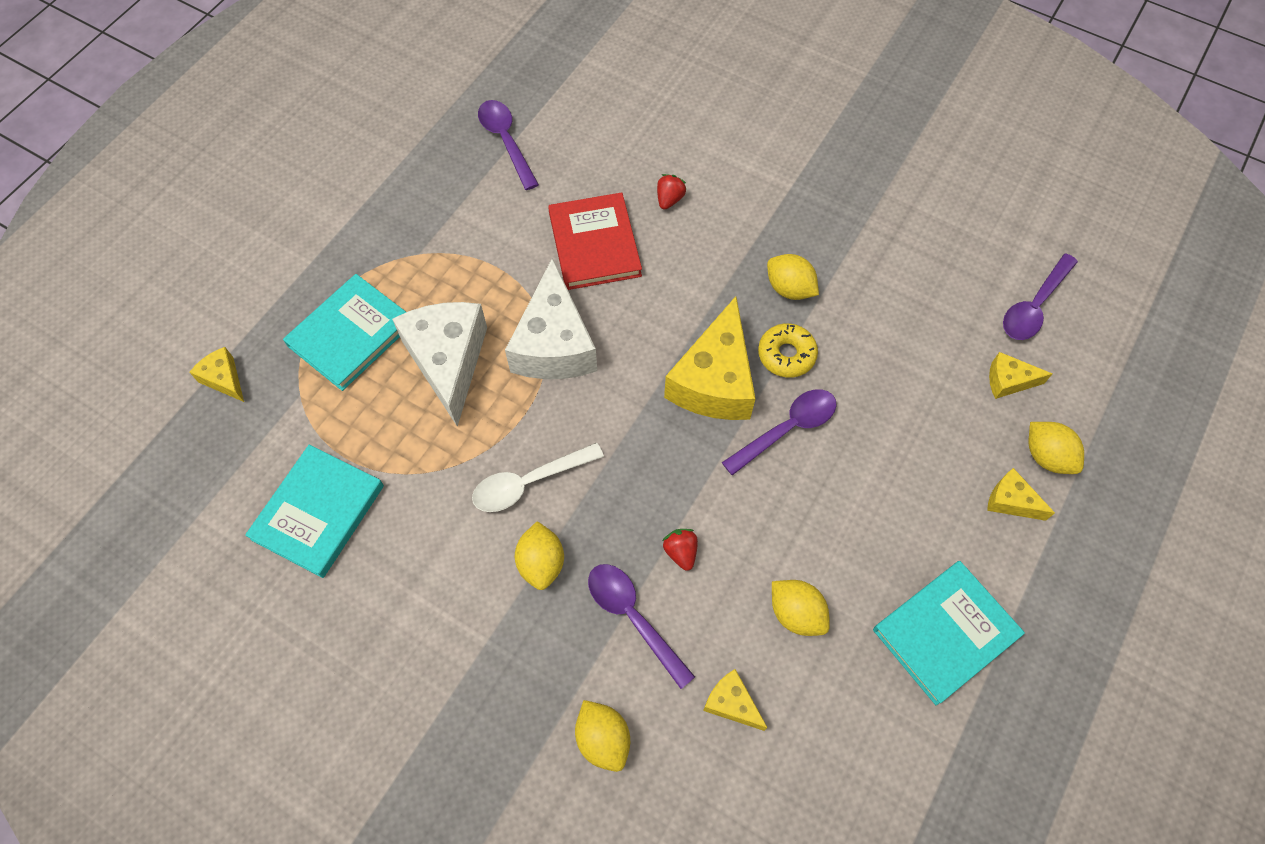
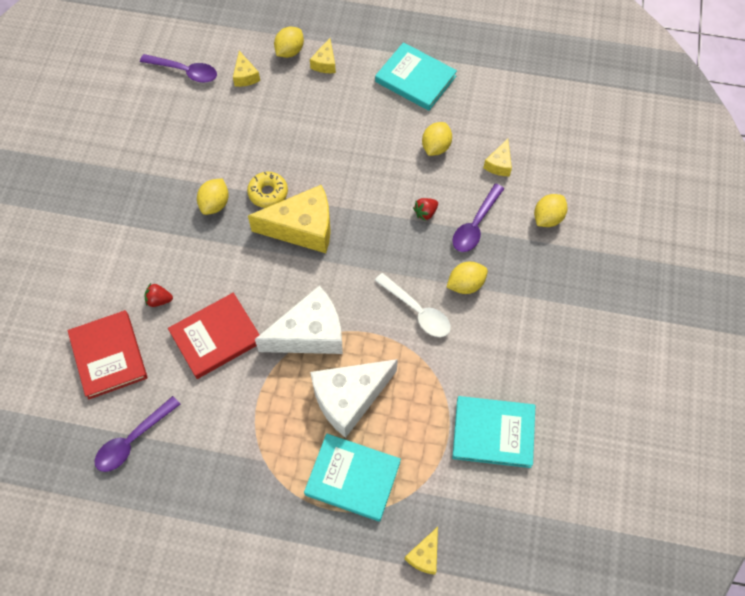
camera: 110 degrees left, 0 degrees up
purple spoon [722,389,837,475] -> none
none -> red book [68,310,147,400]

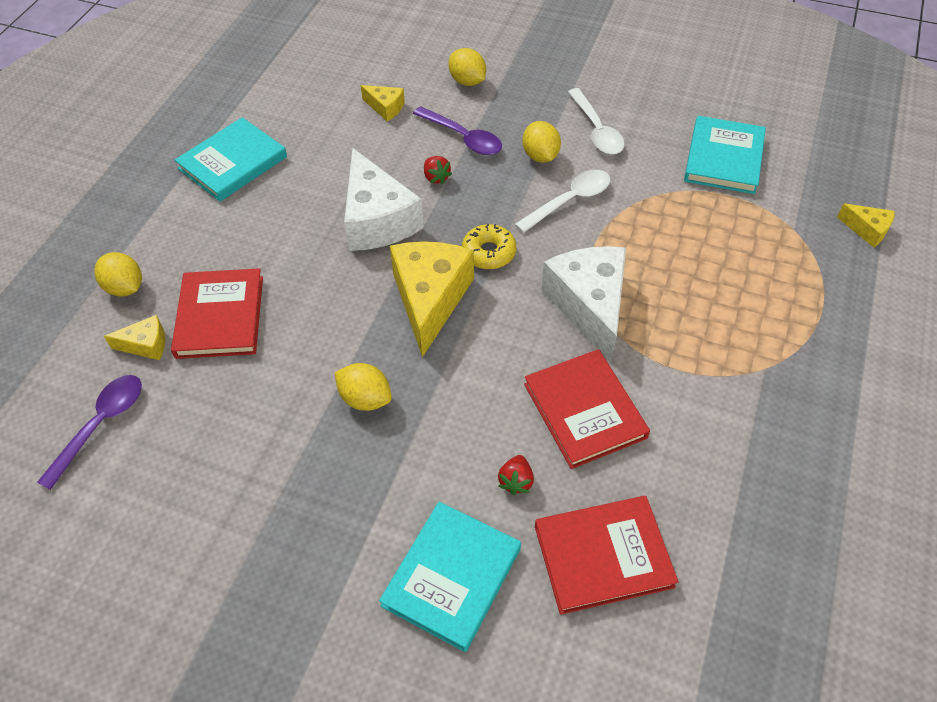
camera: 80 degrees left, 10 degrees down
purple spoon [95,396,181,472] -> none
yellow donut [247,172,288,208] -> yellow donut moved to [462,224,516,269]
turquoise book [304,433,401,522] -> turquoise book moved to [379,502,521,652]
yellow cheese [310,38,336,73] -> none
white cheese [310,359,398,438] -> white cheese moved to [344,148,424,251]
yellow lemon [422,122,452,156] -> none
none -> red book [171,268,263,359]
none -> white spoon [568,88,625,155]

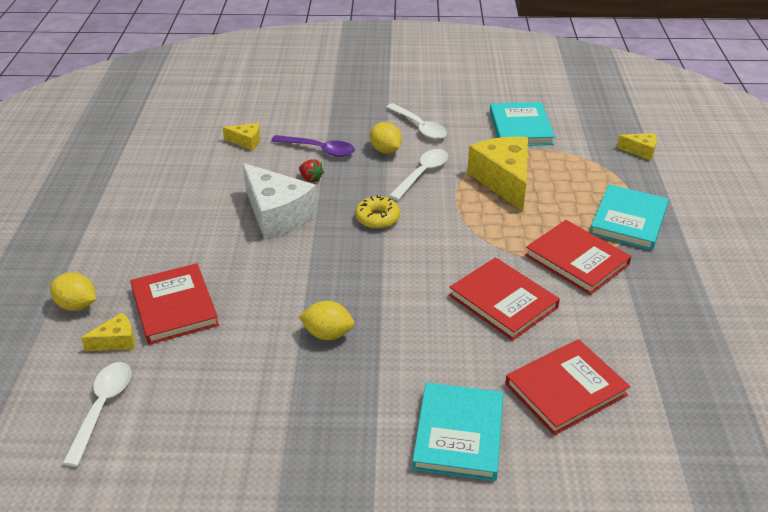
camera: 20 degrees left, 15 degrees down
purple spoon [37,375,142,490] -> white spoon [62,362,131,467]
turquoise book [175,117,287,202] -> turquoise book moved to [590,184,669,251]
yellow cheese [390,241,474,357] -> yellow cheese moved to [467,137,528,212]
yellow lemon [449,48,486,86] -> none
red strawberry [498,455,534,495] -> none
white cheese [542,246,626,363] -> none
none -> red book [525,220,631,295]

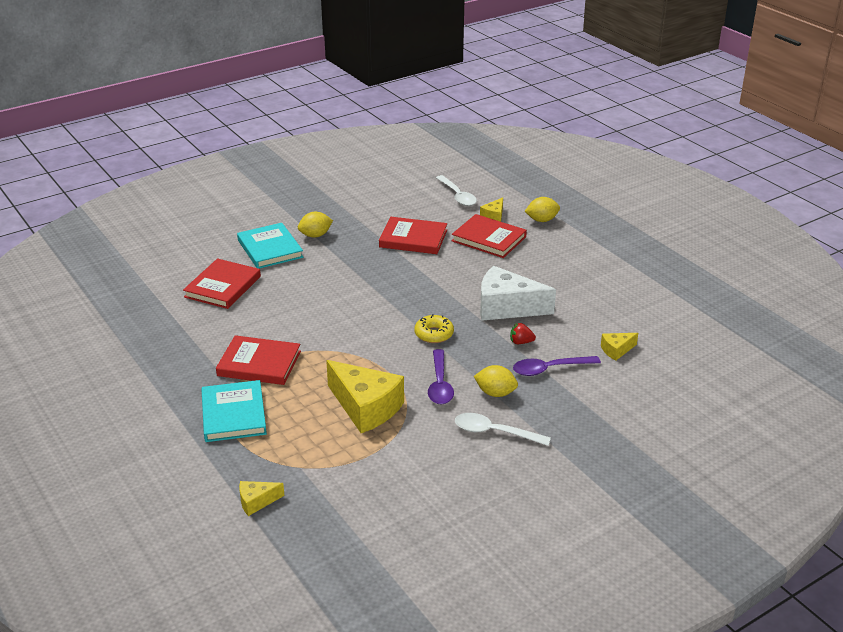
camera: 145 degrees right, 5 degrees down
yellow lemon [299,301,354,340] -> yellow lemon moved to [298,212,333,238]
white spoon [389,149,448,200] -> purple spoon [428,349,454,404]
red book [449,257,560,341] -> red book moved to [379,217,447,254]
turquoise book [490,102,555,146] -> none

